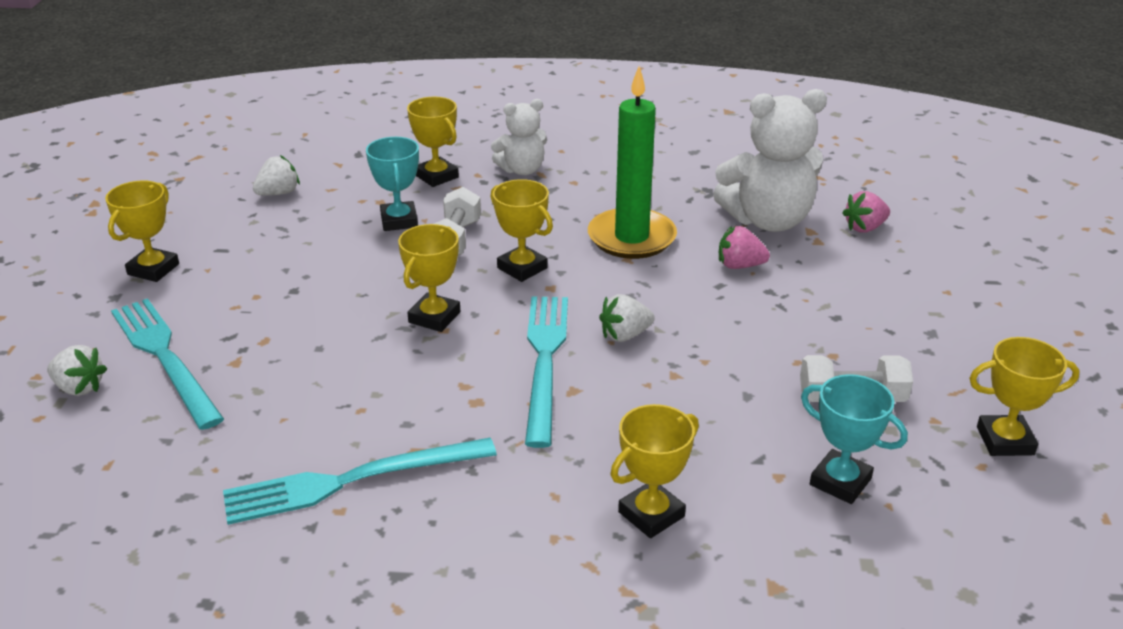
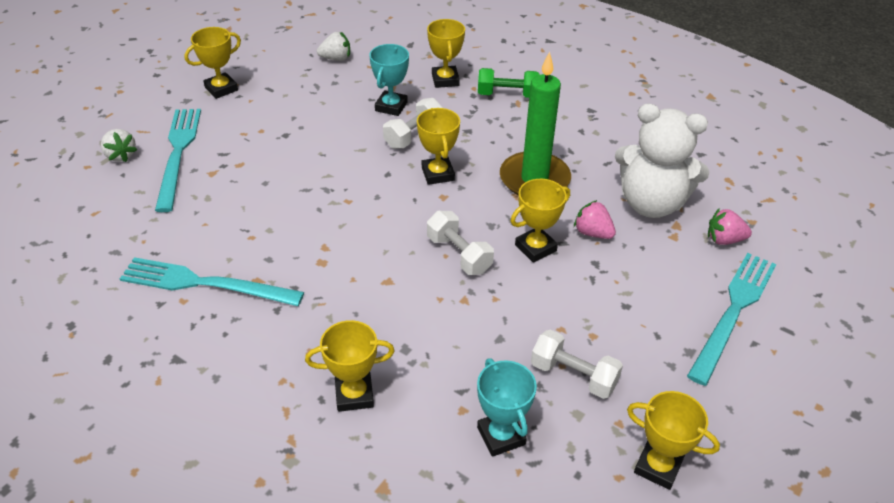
camera: 30 degrees right, 10 degrees up
yellow trophy [398,224,460,332] -> yellow trophy moved to [510,179,570,263]
white teddy bear [491,99,547,175] -> green dumbbell [478,68,540,98]
turquoise fork [525,297,568,448] -> turquoise fork moved to [687,253,776,386]
white strawberry [599,294,655,342] -> white dumbbell [427,211,494,275]

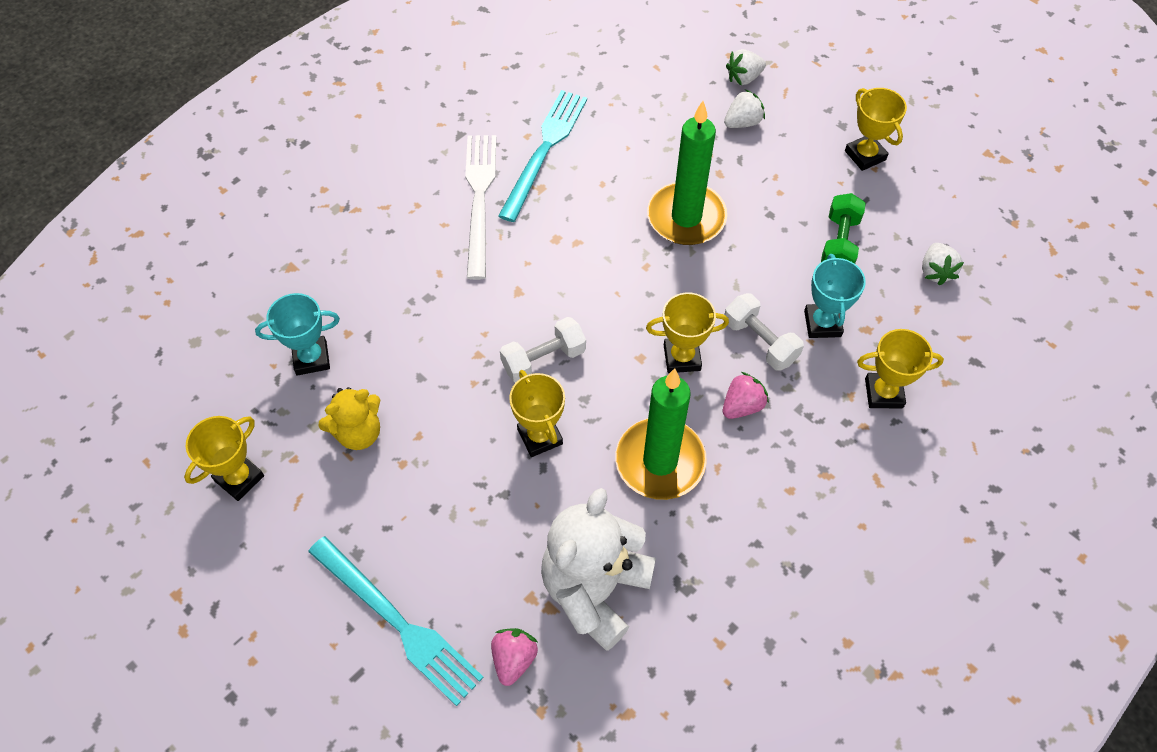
camera: 100 degrees right, 15 degrees up
turquoise fork [155,109,201,212] -> white strawberry [724,89,765,128]
yellow trophy [305,320,395,412] -> none
turquoise trophy [369,44,409,116] -> turquoise trophy turned 60 degrees clockwise [804,254,866,338]
green dumbbell [478,68,540,98] -> green dumbbell moved to [821,193,866,264]
white dumbbell [531,329,623,399] -> yellow teddy bear [318,387,380,450]
pink strawberry [574,200,616,239] -> pink strawberry moved to [723,372,769,419]
none -> white fork [465,135,496,280]
none -> green candle [647,101,727,245]

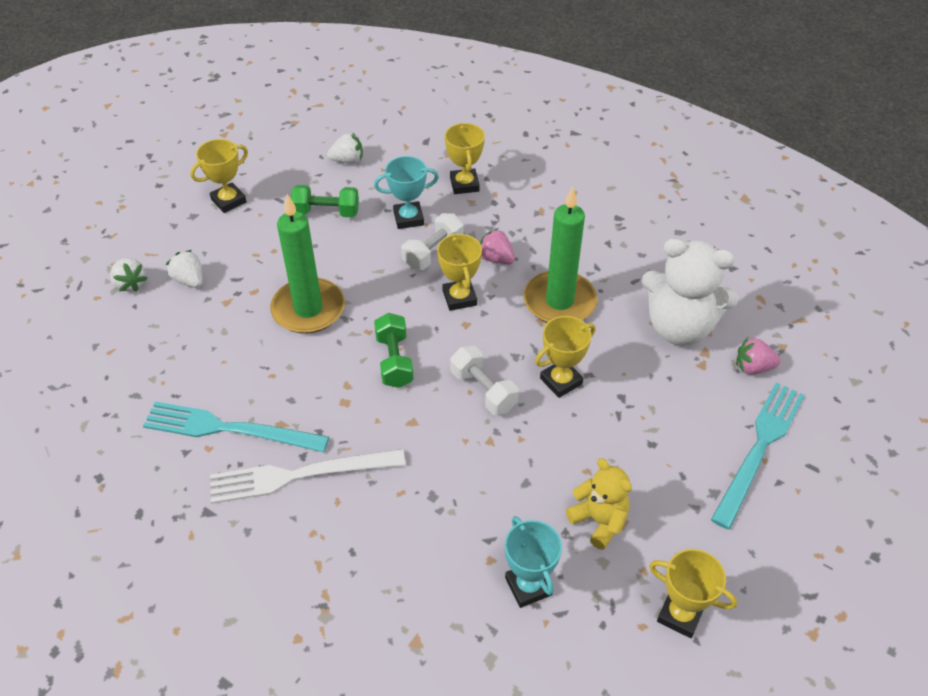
camera: 100 degrees left, 10 degrees down
none -> green dumbbell [374,313,414,388]

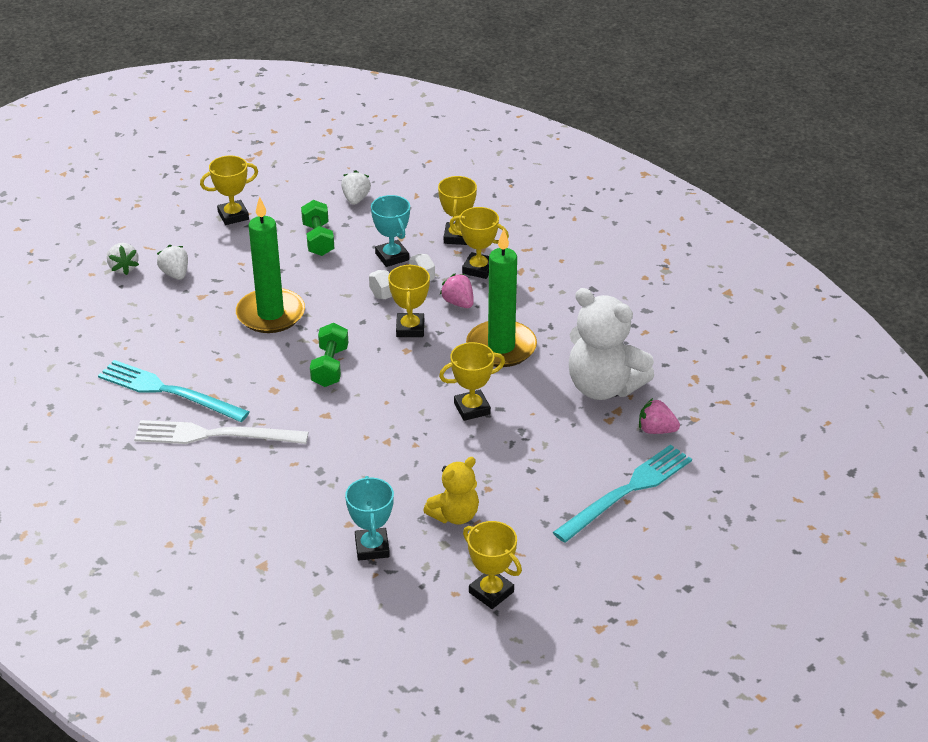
camera: 15 degrees right, 10 degrees down
green dumbbell [291,185,359,217] -> green dumbbell turned 60 degrees clockwise [301,200,335,256]
white strawberry [327,132,363,164] -> white strawberry turned 90 degrees counterclockwise [341,170,371,205]
turquoise trophy [374,156,439,229] -> turquoise trophy turned 60 degrees clockwise [371,195,410,267]
white dumbbell [450,346,519,415] -> none
yellow teddy bear [566,458,632,550] -> yellow teddy bear turned 75 degrees clockwise [423,457,479,525]
none -> yellow trophy [450,207,509,279]

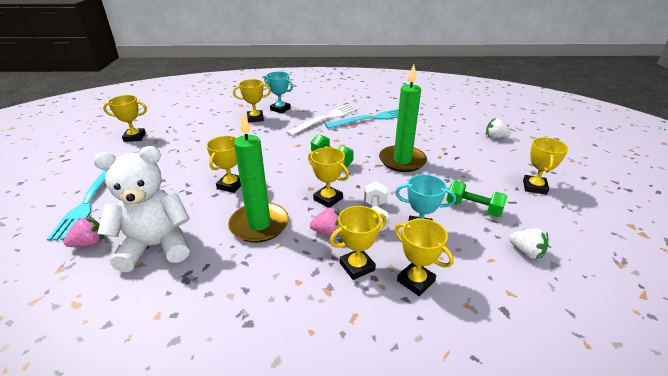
camera: 130 degrees right, 5 degrees down
white strawberry [157,245,188,280] -> none
turquoise trophy [345,476,394,561] -> turquoise trophy moved to [264,72,293,113]
yellow teddy bear [423,457,479,525] -> none
none -> yellow trophy [233,79,271,123]

